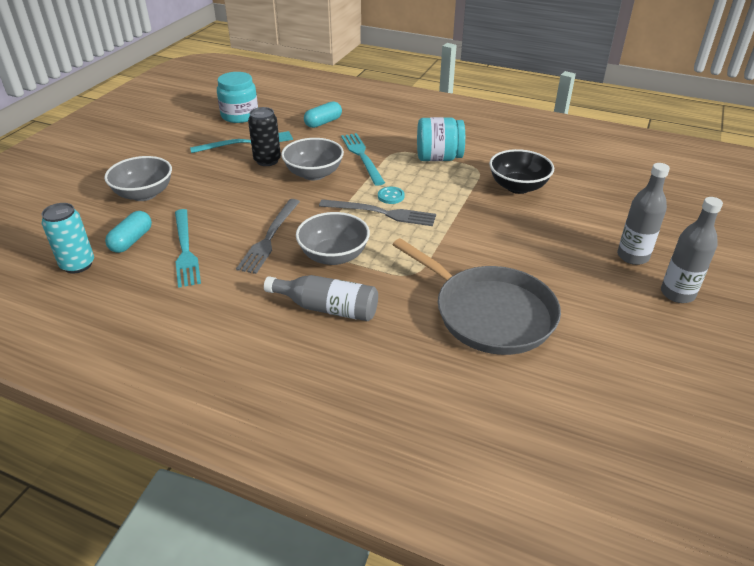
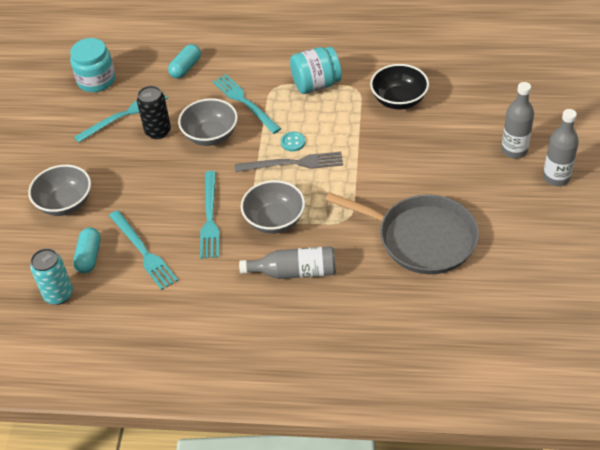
camera: 15 degrees left, 10 degrees up
grey fork [236,199,300,274] -> turquoise fork [200,171,219,259]

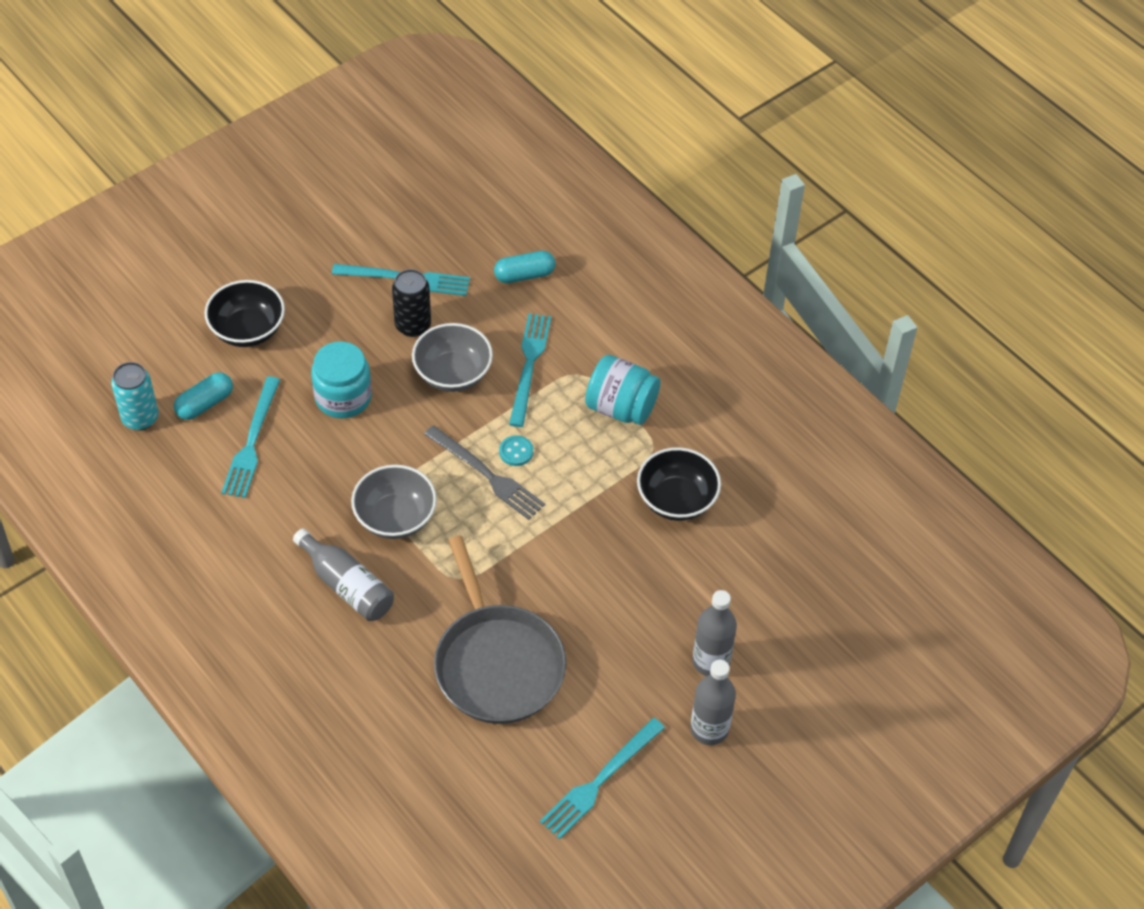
camera: 40 degrees right, 5 degrees up
grey bowl [28,165,91,216] -> black bowl [204,280,285,347]
turquoise jar [70,38,115,92] -> turquoise jar moved to [311,341,372,418]
turquoise fork [200,171,219,259] -> turquoise fork moved to [540,718,665,839]

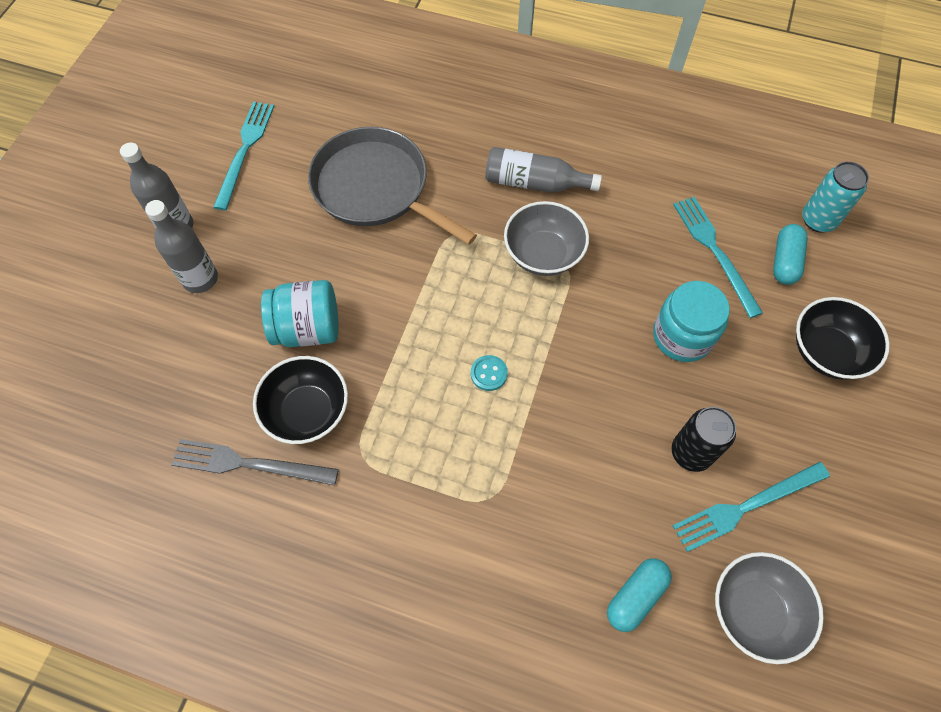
camera: 150 degrees right, 10 degrees up
grey bowl [412,323,493,392] -> grey bowl moved to [715,552,824,664]
grey fork [424,425,545,520] -> grey fork moved to [171,439,339,486]
turquoise fork [509,313,551,427] -> none
turquoise jar [585,355,660,425] -> turquoise jar moved to [261,280,339,347]

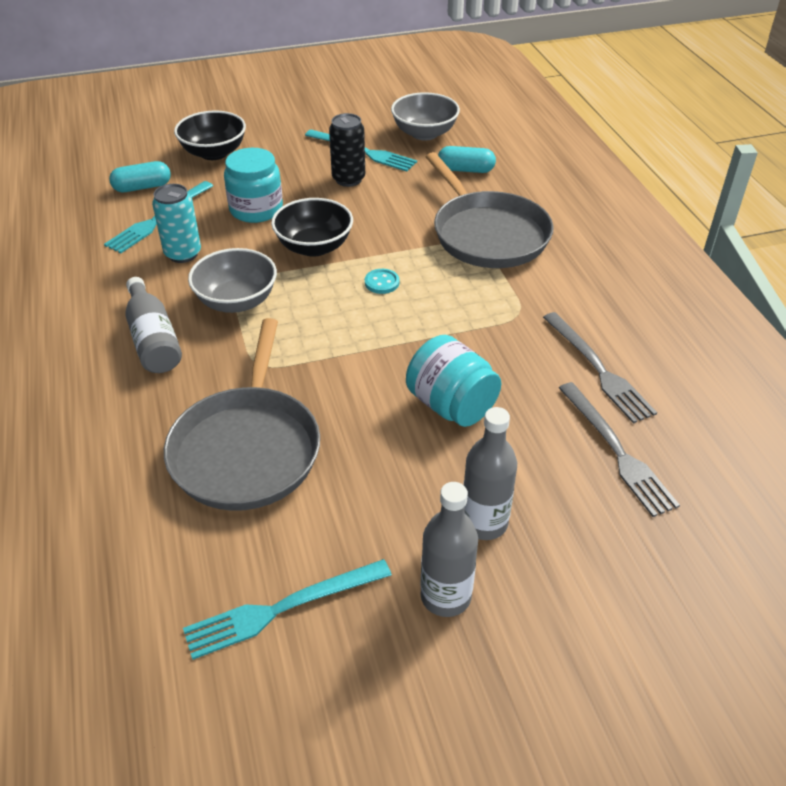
camera: 125 degrees left, 20 degrees down
black bowl [253,356,348,444] -> black bowl moved to [271,198,353,257]
turquoise can [802,161,869,233] -> turquoise can moved to [152,184,201,263]
none -> grey pan [426,152,554,268]
none -> grey fork [559,382,680,517]

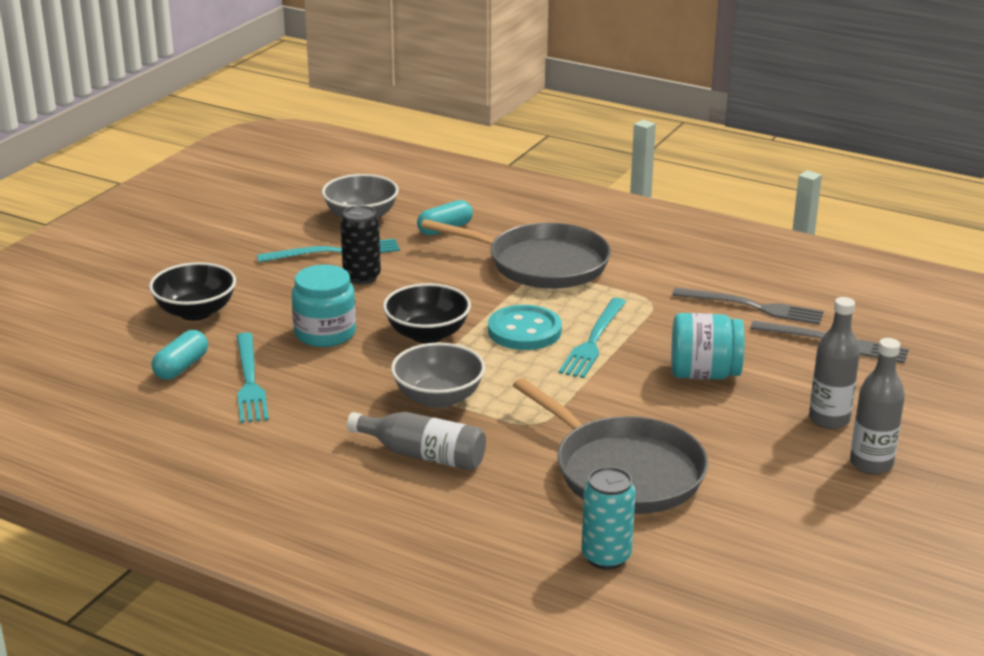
camera: 45 degrees left, 15 degrees down
turquoise can [152,184,201,263] -> turquoise can moved to [581,467,636,570]
turquoise fork [183,559,392,660] -> turquoise fork moved to [559,298,626,378]
turquoise button [365,269,400,294] -> turquoise button [488,305,562,350], size x2.04

